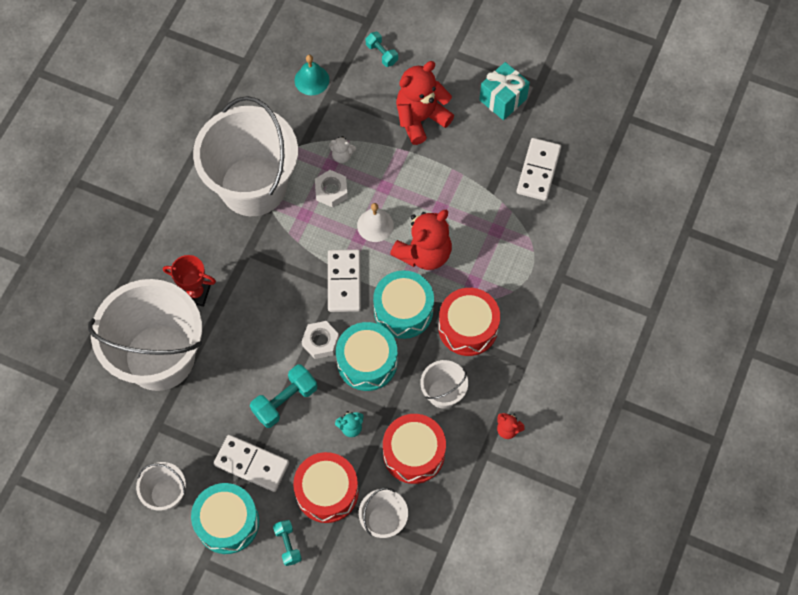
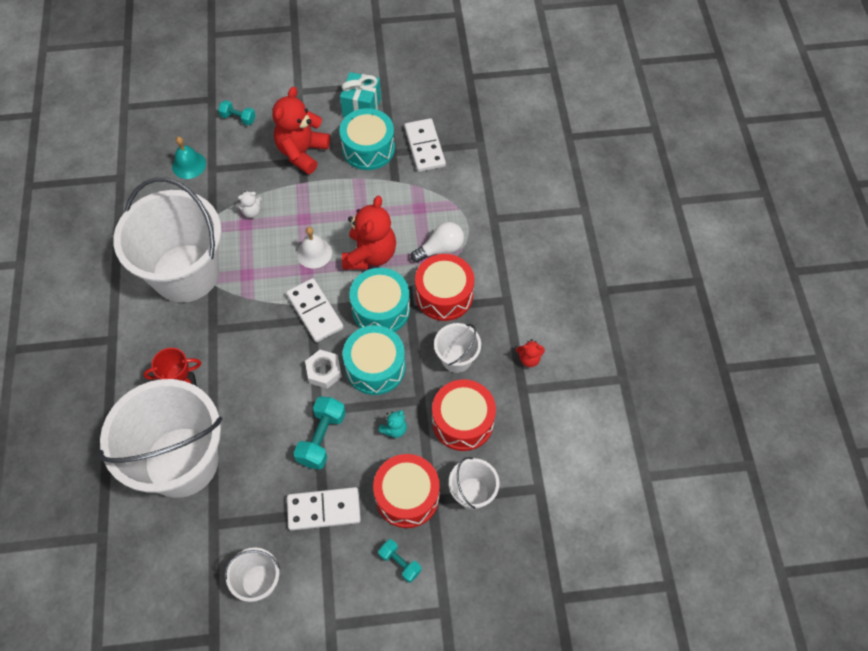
camera: 30 degrees left, 5 degrees down
turquoise drum [191,483,259,554] -> turquoise drum moved to [339,108,395,170]
white nut [315,170,348,208] -> none
none -> white light bulb [411,222,464,263]

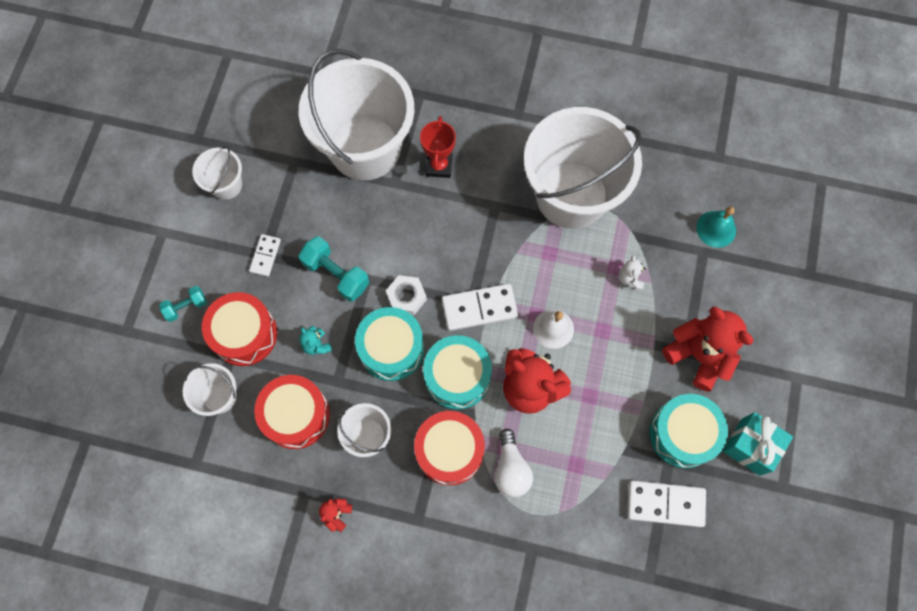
camera: 110 degrees right, 10 degrees up
turquoise dumbbell [218,100,256,125] -> none
white domino [287,487,361,531] -> white domino [249,234,281,277], size x0.59

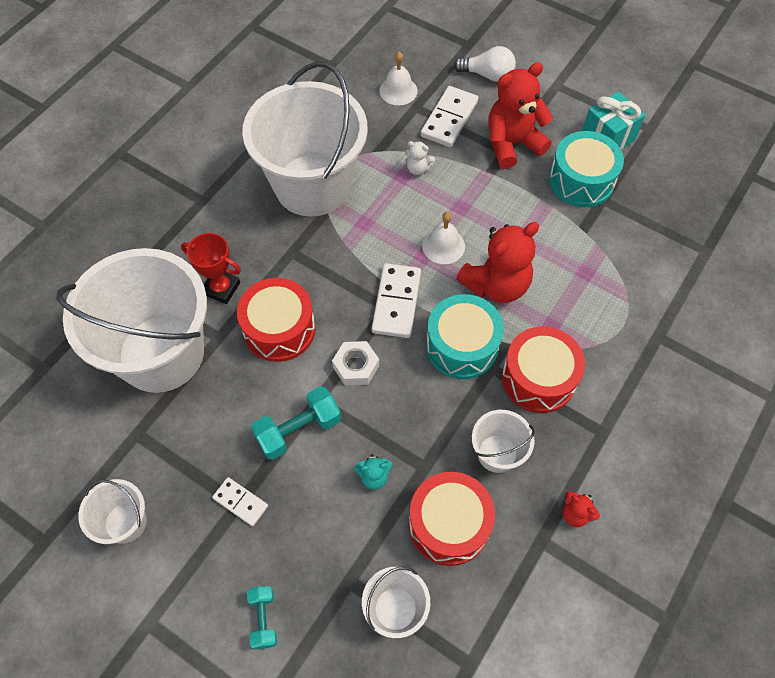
camera: 70 degrees left, 10 degrees down
red drum [202,292,277,366] -> red drum moved to [237,278,315,362]
turquoise drum [355,307,424,381] -> none
white light bulb [495,429,533,497] -> white light bulb moved to [454,46,516,82]
white domino [627,480,706,527] -> white domino moved to [420,86,478,147]
turquoise bell [696,207,736,248] -> white bell [379,52,418,105]

